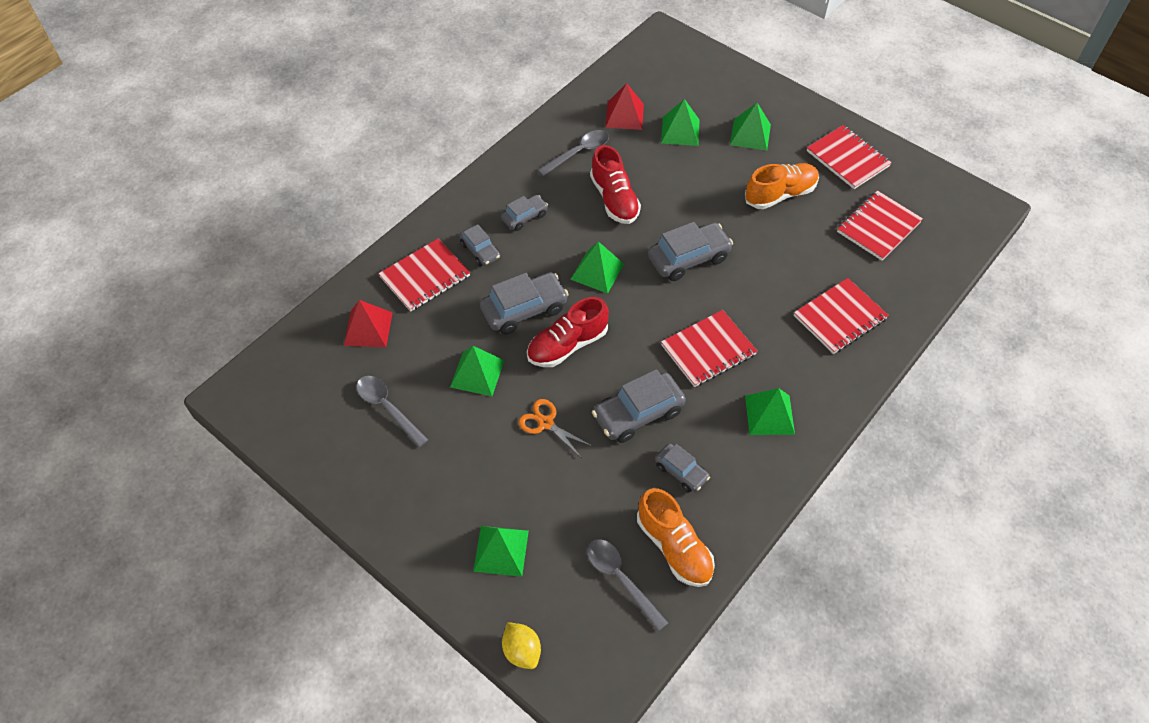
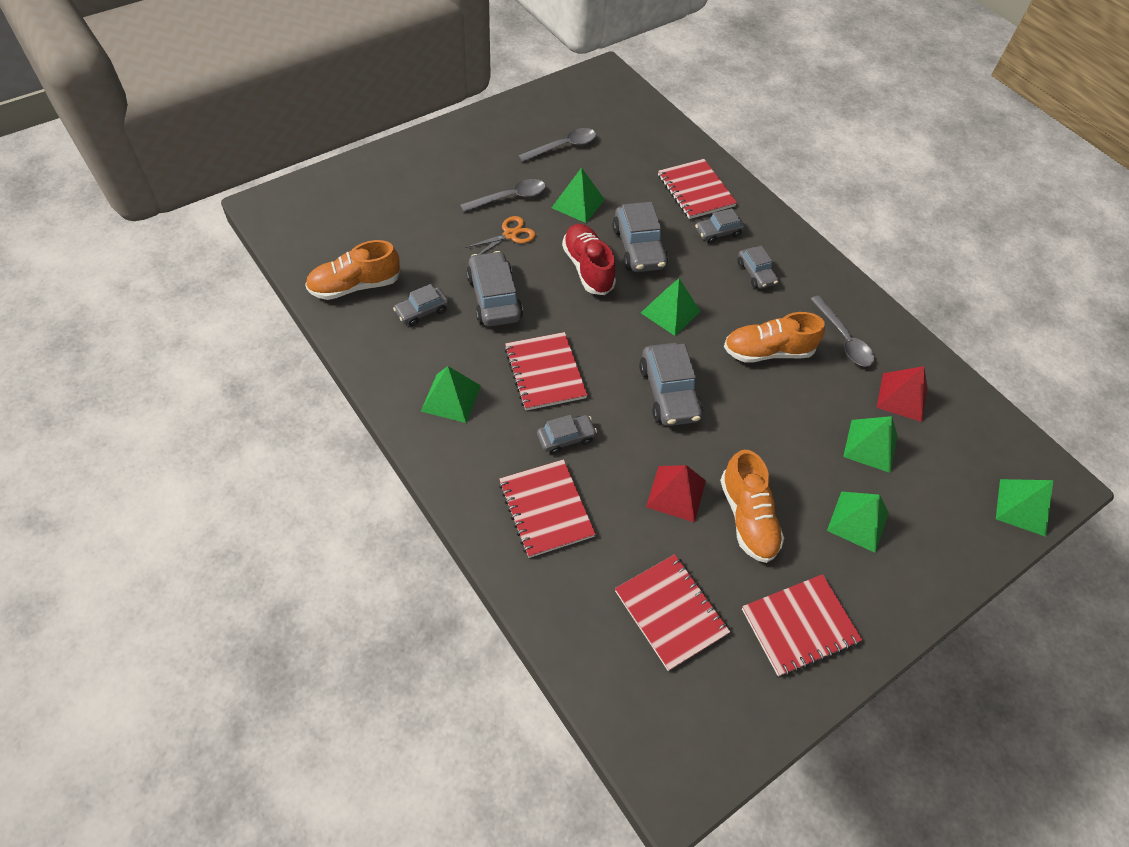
camera: 100 degrees right, 0 degrees up
red pyramid [344,300,393,347] -> red pyramid moved to [646,465,706,522]
green pyramid [473,526,529,577] -> green pyramid moved to [996,479,1053,537]
yellow lemon [502,622,541,669] -> none
grey spoon [587,539,668,631] -> grey spoon moved to [460,179,546,212]
red shoe [590,145,641,224] -> orange shoe [724,312,825,363]
none -> grey car [537,415,597,454]

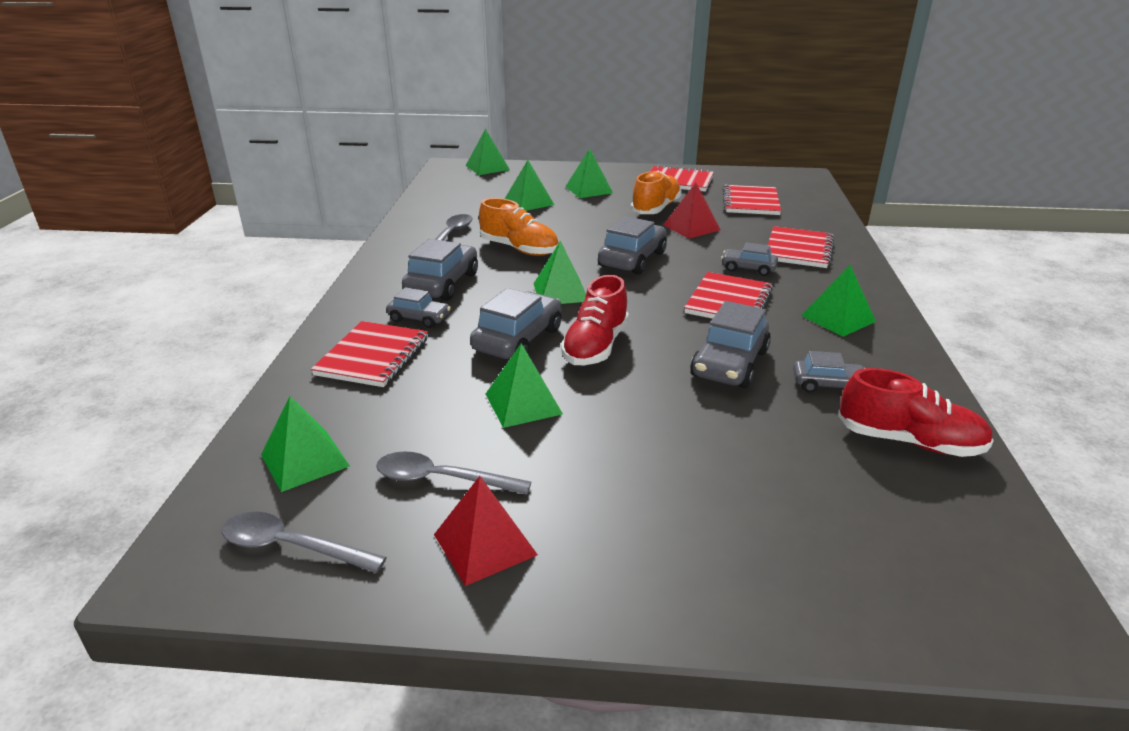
camera: 135 degrees left, 25 degrees down
orange shoe [305,240,400,300] -> red shoe [838,368,994,457]
grey spoon [460,179,546,212] -> grey spoon moved to [222,512,387,573]
orange scissors [465,216,536,255] -> none
grey car [737,246,778,289] -> grey car [402,239,478,301], size x1.69
red pyramid [877,366,928,422] -> red pyramid moved to [434,476,538,586]
none -> green pyramid [261,396,350,492]

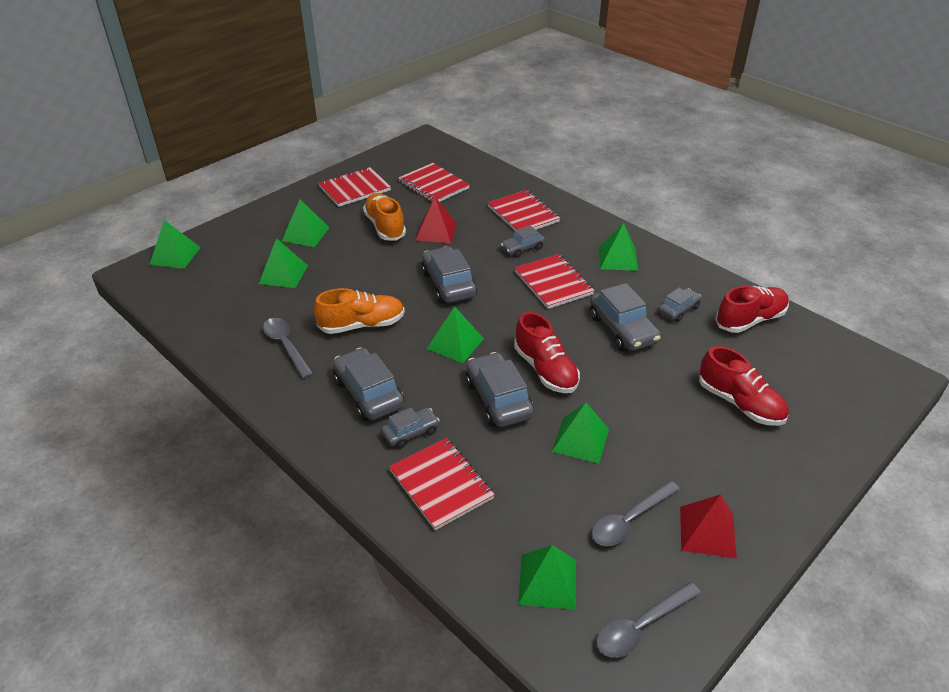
camera: 50 degrees left, 10 degrees up
none -> red shoe [699,346,789,426]

